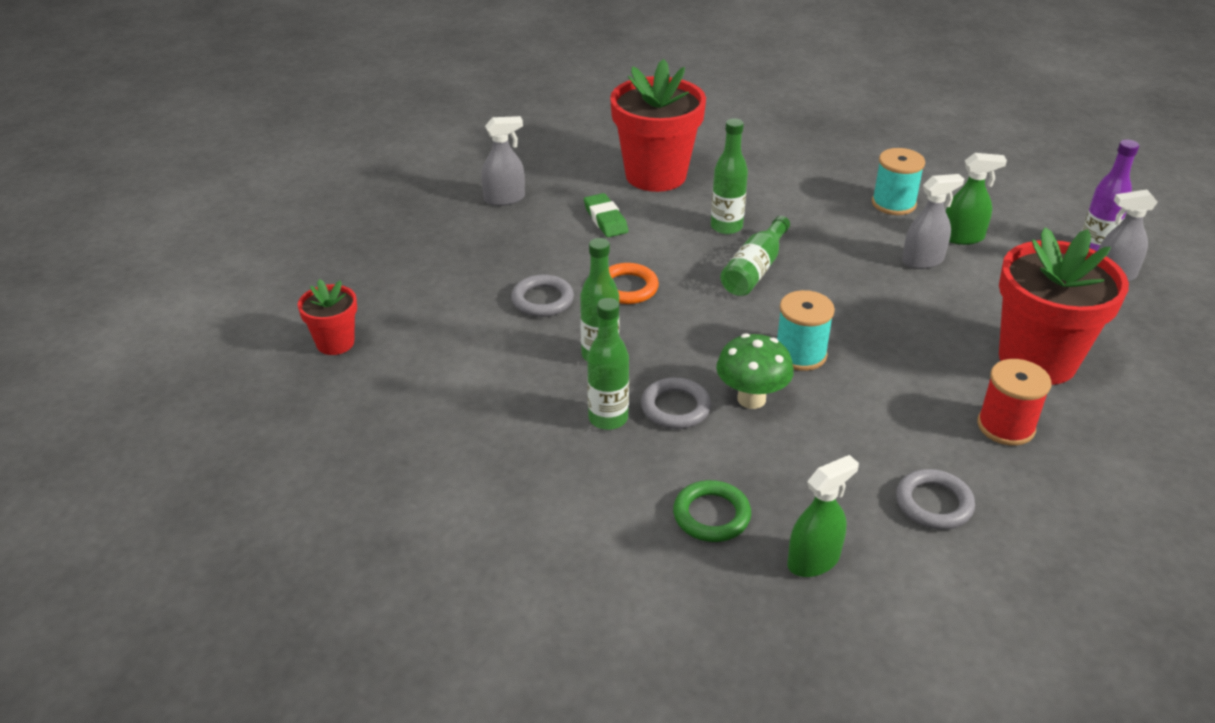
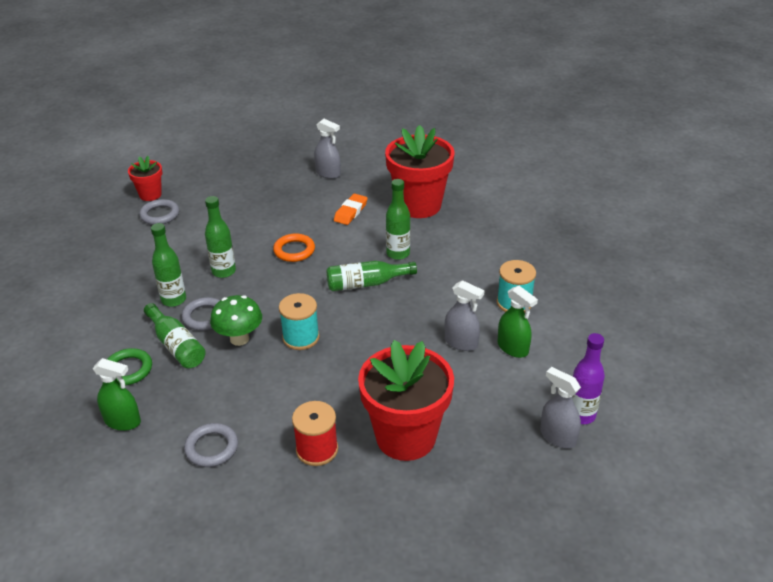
camera: 50 degrees right, 0 degrees up
grey ring [511,274,574,317] -> grey ring moved to [139,199,179,225]
green eraser [584,193,628,237] -> orange eraser [334,194,368,225]
none -> green bottle [144,303,206,369]

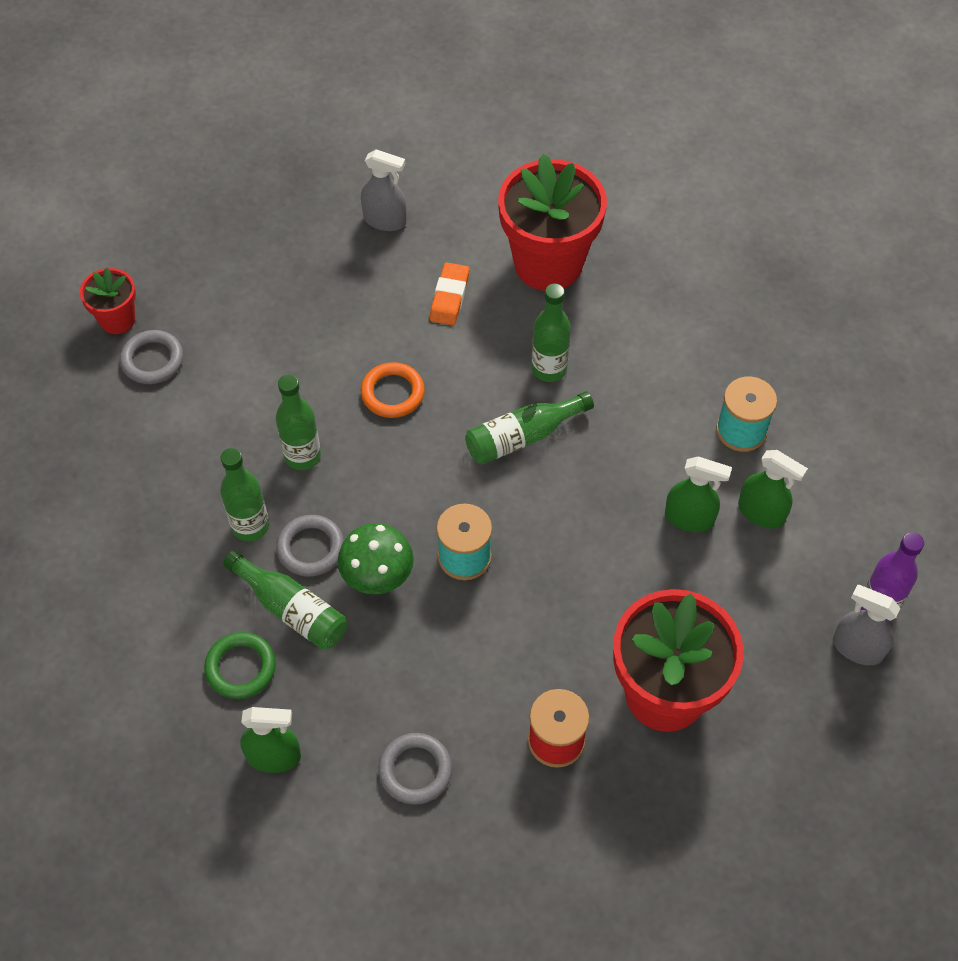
camera: 15 degrees left, 20 degrees up
grey spray bottle [445,280,485,351] -> green spray bottle [665,456,732,532]

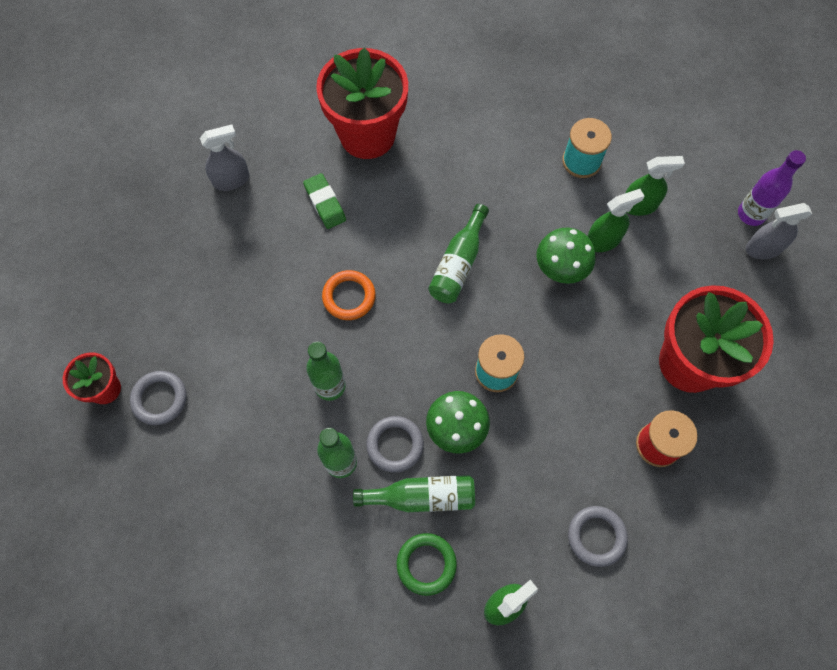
camera: 40 degrees left, 10 degrees up
orange eraser [430,262,469,326] -> green eraser [303,173,346,229]
green bottle [532,283,571,382] -> none
none -> green mushroom [536,228,596,284]

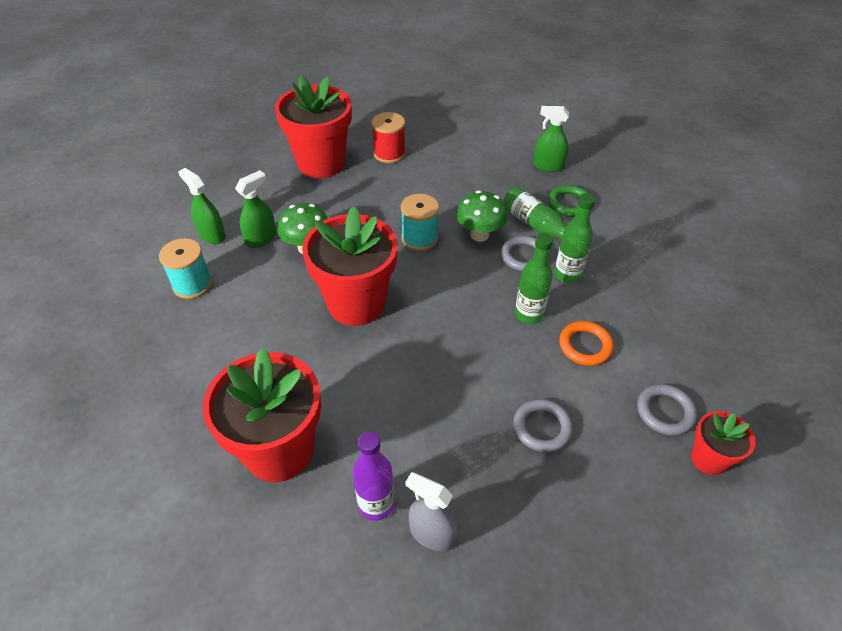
camera: 130 degrees left, 20 degrees down
green eraser [303,173,346,229] -> none
orange ring [322,270,376,320] -> orange ring moved to [559,321,614,366]
green bottle [428,204,489,303] -> red flower pot [302,206,398,326]
grey ring [568,506,628,567] -> grey ring moved to [513,399,573,452]
green spray bottle [588,189,644,252] -> green spray bottle turned 105 degrees clockwise [235,170,276,248]
purple bottle [738,150,806,226] -> purple bottle moved to [353,431,394,521]
grey spray bottle [746,203,812,259] -> none

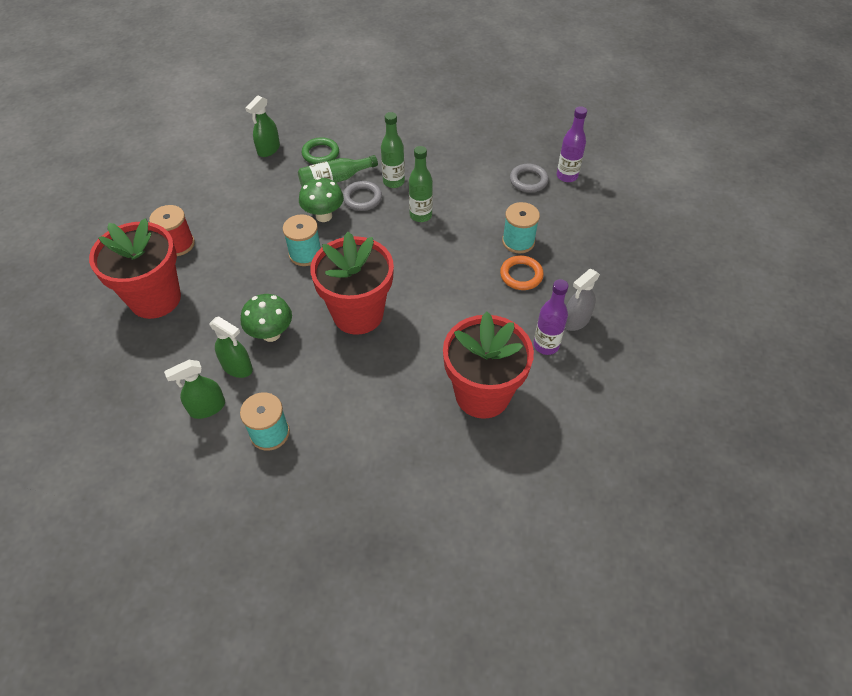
camera: 70 degrees left, 5 degrees up
green spray bottle [235,170,276,248] -> green spray bottle turned 150 degrees clockwise [209,316,253,378]
grey ring [513,399,573,452] -> turquoise spool [502,202,540,253]
orange ring [559,321,614,366] -> orange ring moved to [500,255,544,290]
red flower pot [691,411,756,475] -> purple bottle [557,106,587,182]

